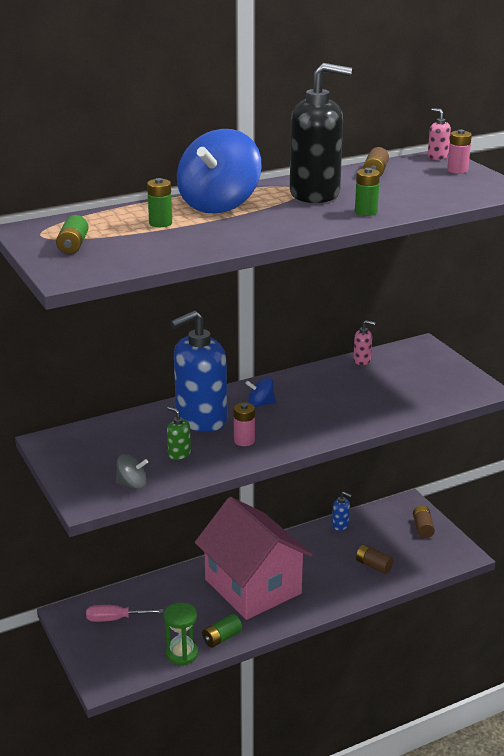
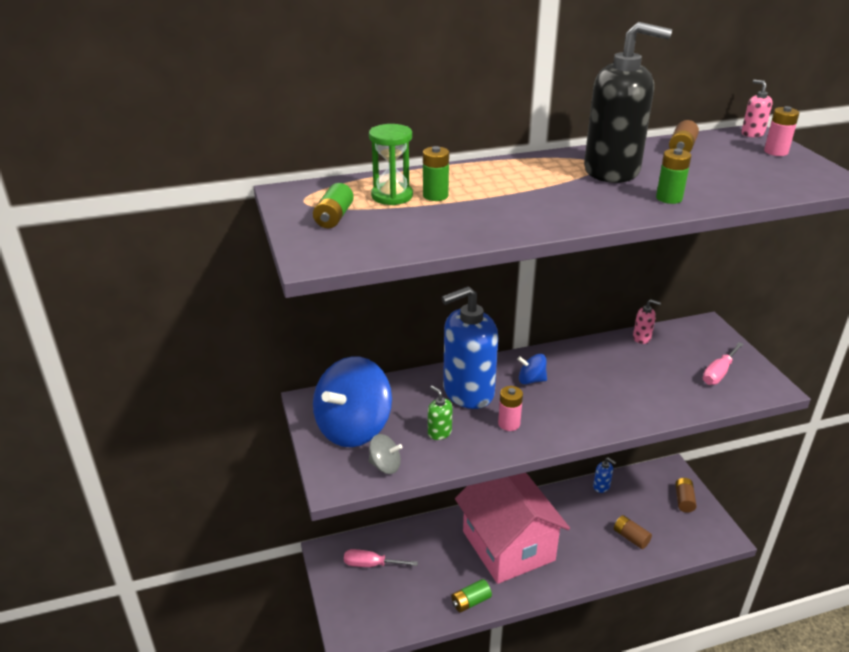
camera: 10 degrees right, 5 degrees up
green hourglass [164,603,198,665] -> green hourglass moved to [369,124,413,205]
blue spinning top [177,129,262,214] -> blue spinning top moved to [313,356,392,447]
none -> pink screwdriver [703,342,744,385]

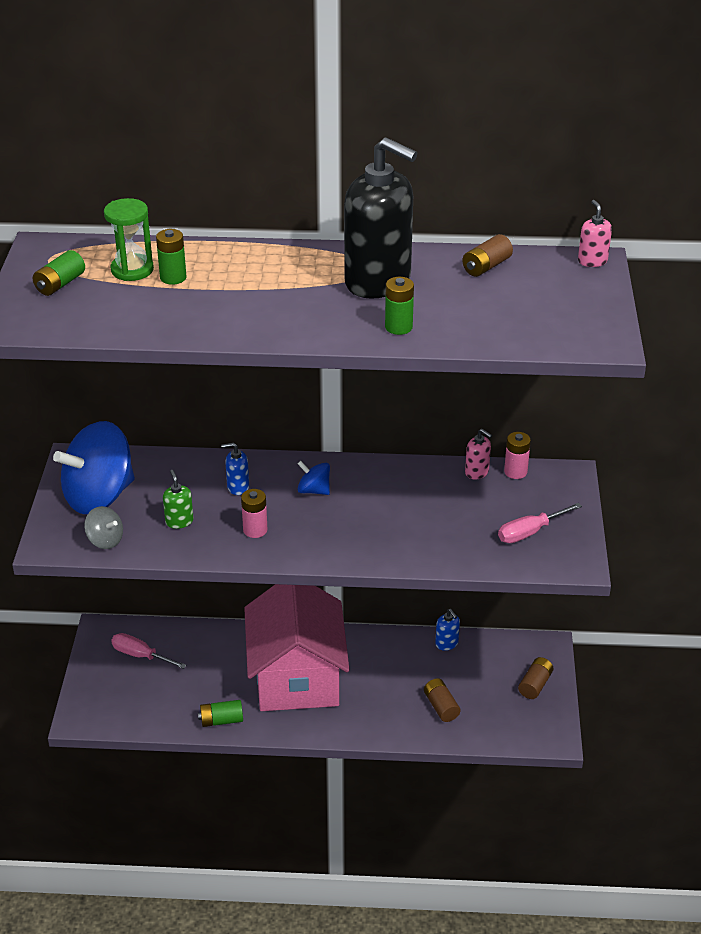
camera: 20 degrees right, 5 degrees up
blue soap dispenser [441,286,498,409] -> blue soap dispenser [221,442,249,495], size x0.41
pink battery [764,106,799,156] -> pink battery moved to [504,432,531,479]

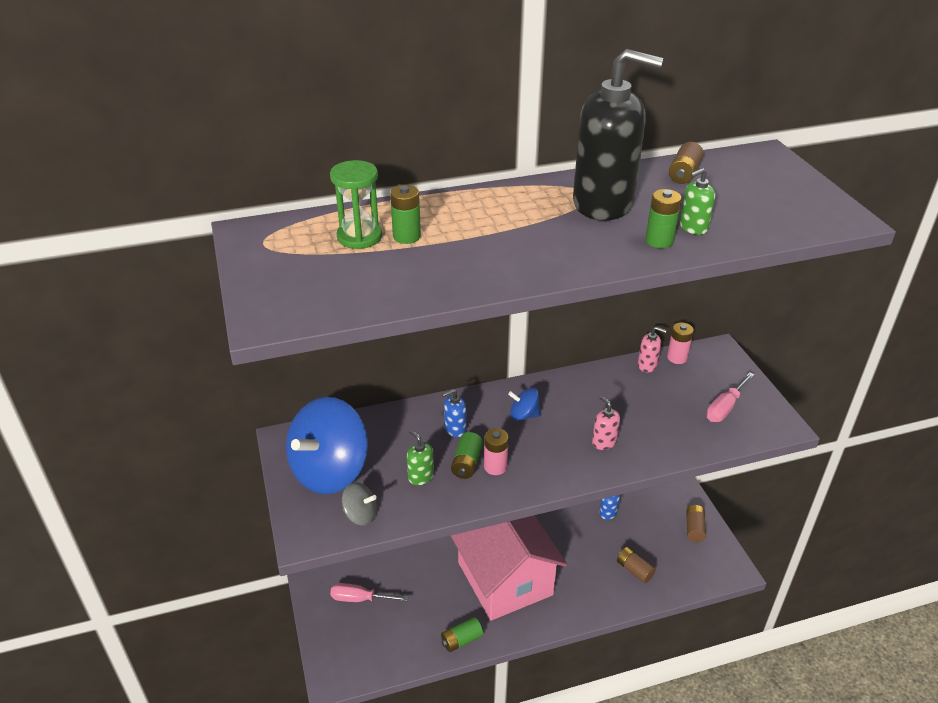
camera: 20 degrees left, 0 degrees up
green battery [33,250,85,296] -> green battery moved to [451,432,483,479]
pink soap dispenser [578,200,612,267] -> pink soap dispenser moved to [592,396,620,450]
none -> green soap dispenser [680,168,715,235]

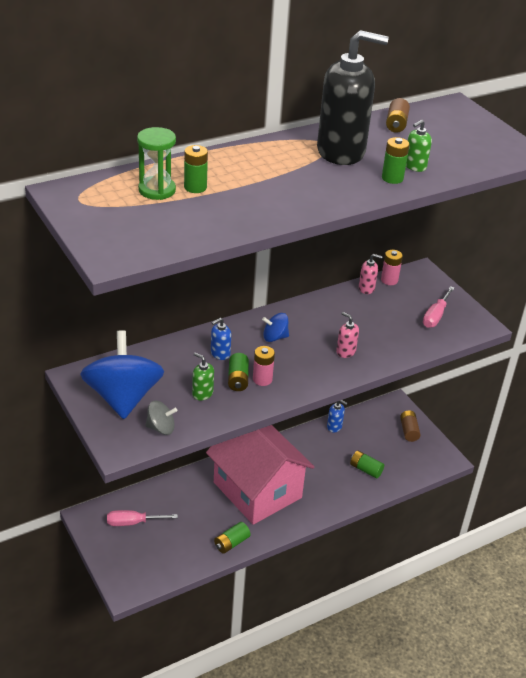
camera: 15 degrees left, 0 degrees up
blue spinning top [286,397,368,494] -> blue spinning top turned 150 degrees clockwise [80,330,164,419]
brown battery [617,547,656,583] -> green battery [350,450,384,478]

